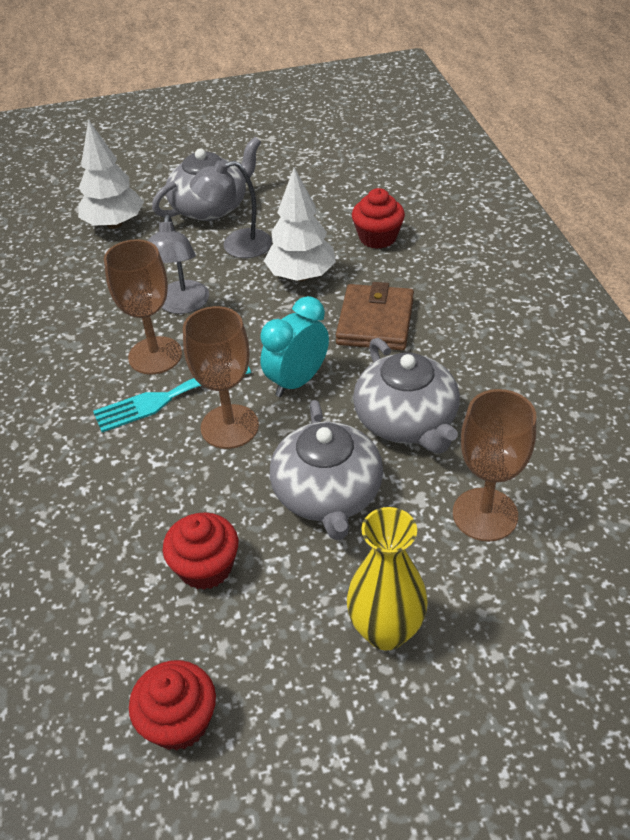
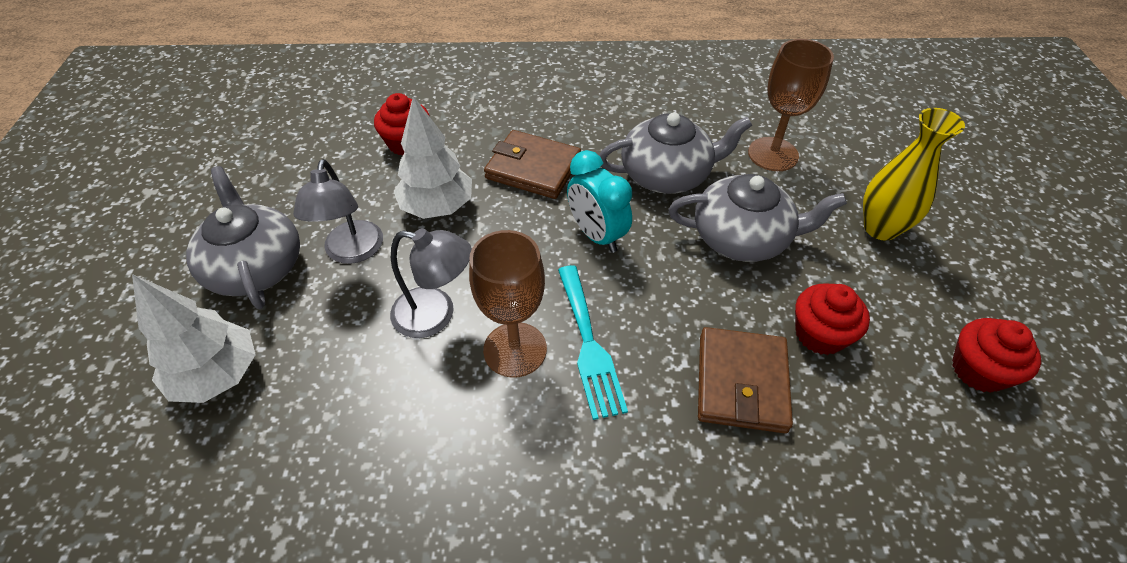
camera: 80 degrees left, 5 degrees up
brown goblet [183,306,259,449] -> none
none -> brown wallet [698,327,793,433]

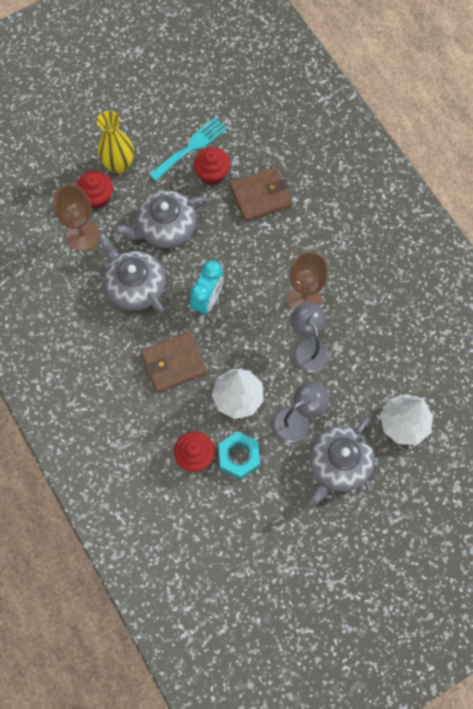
camera: 120 degrees left, 20 degrees up
brown wallet [484,130,581,199] -> brown wallet turned 75 degrees clockwise [141,331,207,393]
turquoise fork [558,265,628,420] -> turquoise fork moved to [149,117,227,181]
grey teapot [669,174,847,262] -> grey teapot turned 90 degrees counterclockwise [115,190,209,248]
red cupcake [952,318,1041,393] -> red cupcake moved to [76,171,113,209]
none -> turquoise nut [219,431,260,479]

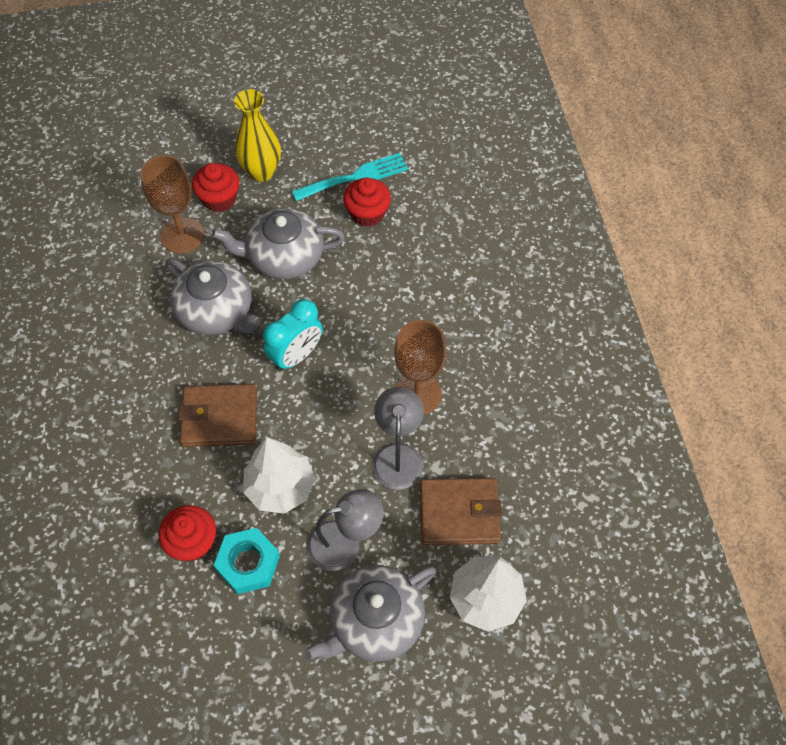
camera: 20 degrees right, 10 degrees down
grey teapot [98,233,166,315] -> grey teapot turned 150 degrees clockwise [166,258,261,335]
brown wallet [230,167,292,222] -> brown wallet moved to [420,478,502,545]

